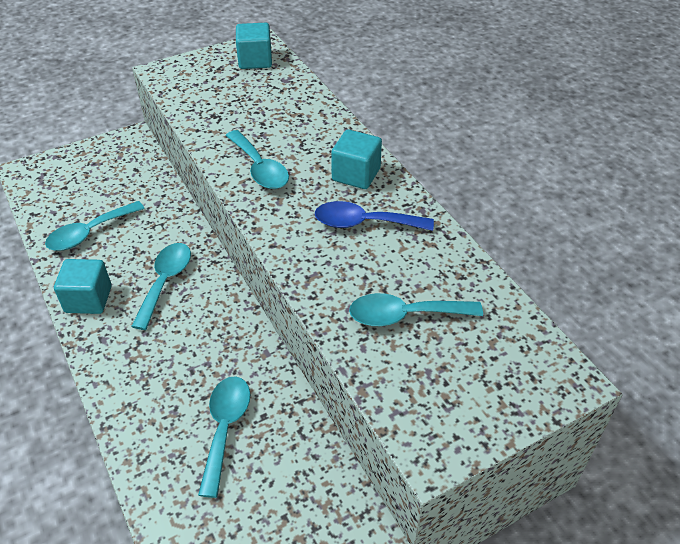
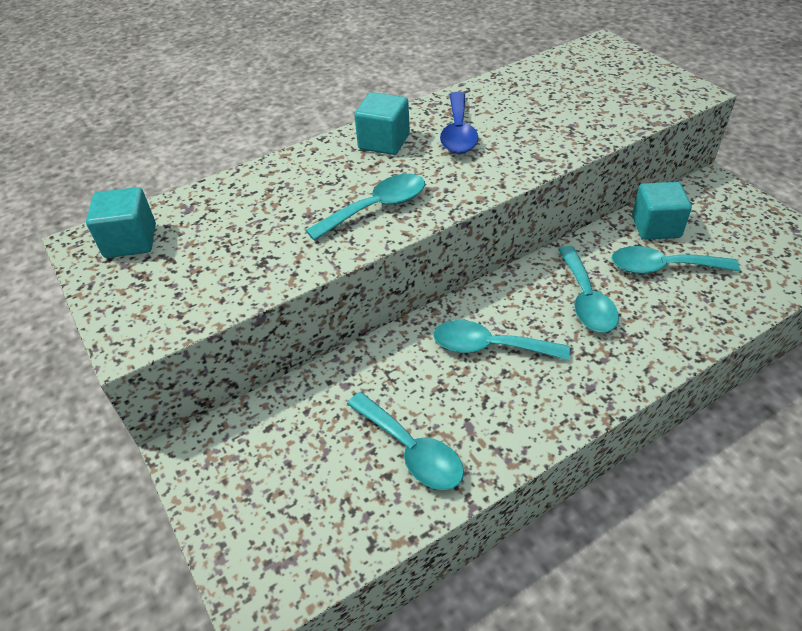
camera: 90 degrees left, 0 degrees up
turquoise cube [54,259,112,314] -> turquoise cube moved to [632,182,692,240]
turquoise spoon [349,293,483,326] -> turquoise spoon moved to [558,246,619,333]

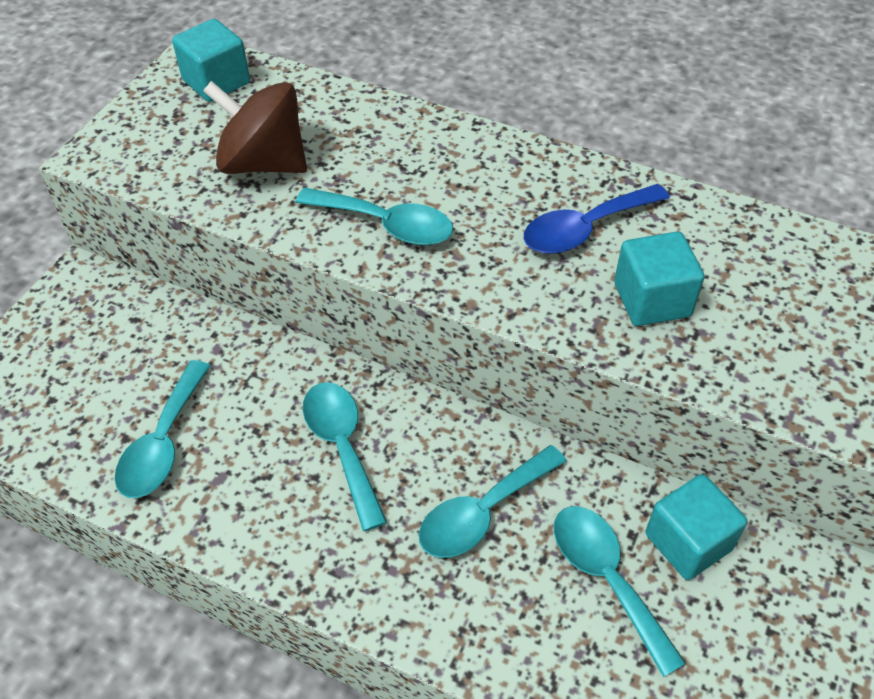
camera: 55 degrees right, 5 degrees up
turquoise cube [354,92,410,155] -> turquoise cube moved to [614,231,705,326]
none -> brown spinning top [203,81,307,174]

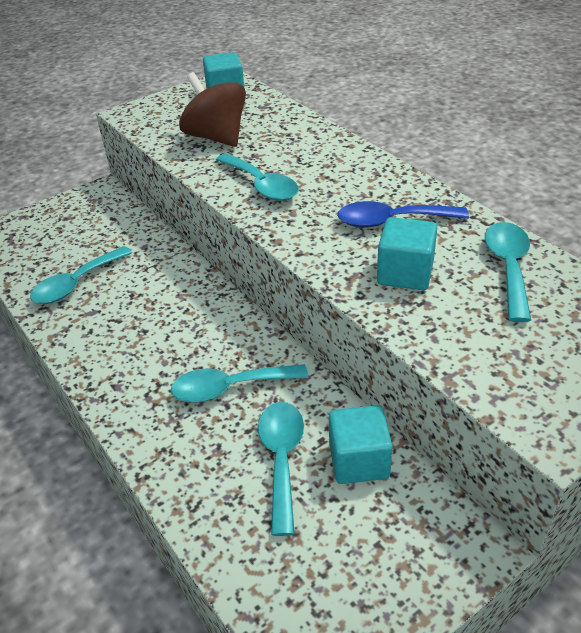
camera: 30 degrees right, 10 degrees down
turquoise spoon [303,382,387,531] -> turquoise spoon moved to [485,222,531,322]

